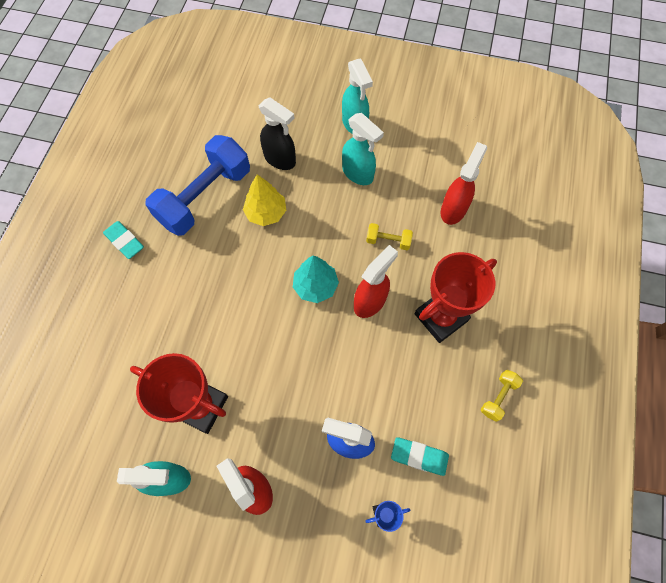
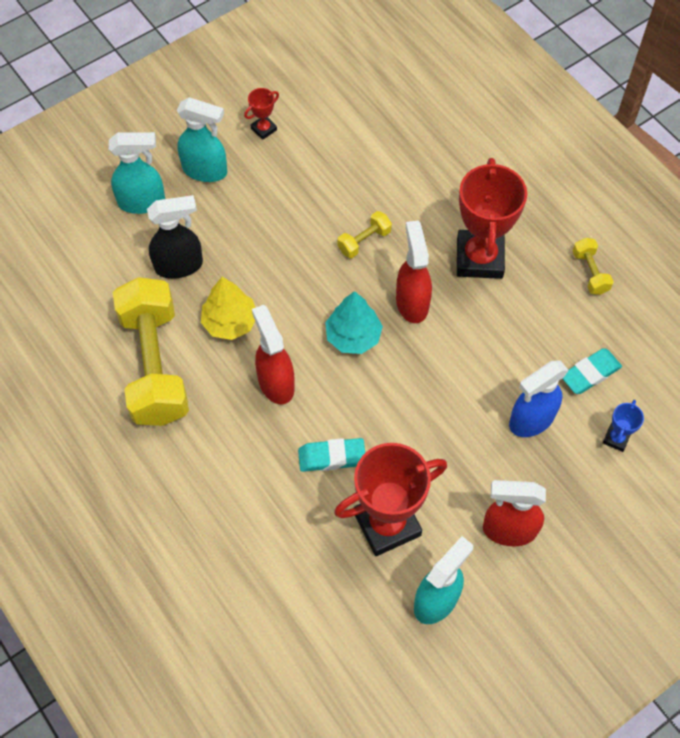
camera: 50 degrees left, 5 degrees down
turquoise eraser [103,221,144,259] -> turquoise eraser moved to [298,438,365,472]
blue dumbbell [145,135,250,236] -> yellow dumbbell [113,277,189,426]
turquoise spray bottle [342,113,384,185] -> turquoise spray bottle moved to [109,132,165,214]
red spray bottle [441,142,487,225] -> red spray bottle moved to [252,305,295,404]
none -> red trophy [244,88,279,140]

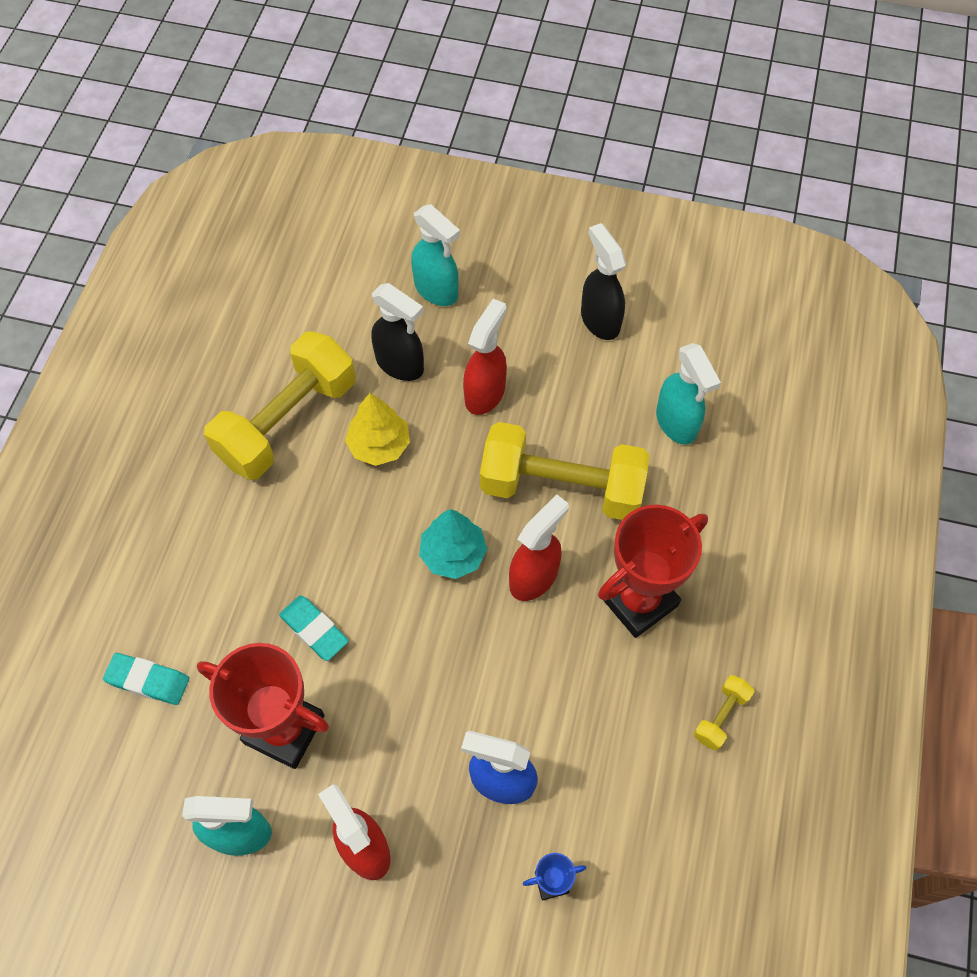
camera: 50 degrees right, 0 degrees up
turquoise spray bottle [177,97,227,182] -> turquoise spray bottle moved to [656,343,721,445]
red trophy [244,88,279,140] -> black spray bottle [581,223,626,340]
red spray bottle [252,305,295,404] -> red spray bottle moved to [463,299,507,415]
yellow dumbbell [338,211,392,258] -> yellow dumbbell [480,422,649,520], size x2.42
turquoise eraser [562,348,622,394] -> turquoise eraser moved to [103,653,189,705]

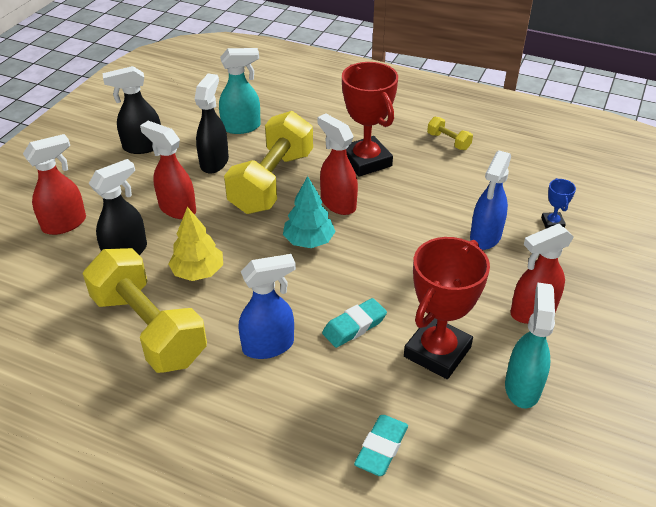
camera: 80 degrees left, 20 degrees down
turquoise spray bottle [411,204,460,306] -> red spray bottle [23,134,86,235]
none -> black spray bottle [195,74,229,174]
none -> blue spray bottle [238,254,296,359]

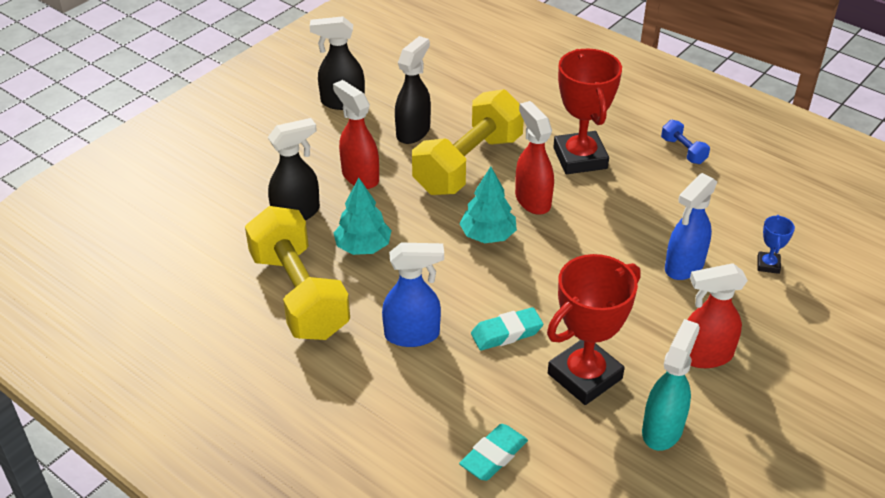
camera: 15 degrees right, 0 degrees up
red spray bottle [23,134,86,235] -> none
yellow tree [168,207,223,281] -> turquoise tree [334,178,392,255]
turquoise spray bottle [219,48,261,134] -> none
yellow dumbbell [427,117,473,150] -> blue dumbbell [661,120,710,164]

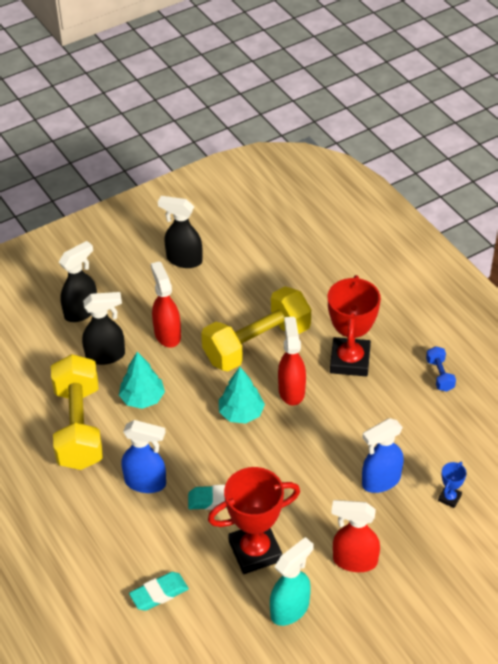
camera: 20 degrees right, 5 degrees up
black spray bottle [395,36,431,144] -> black spray bottle moved to [59,241,97,322]

